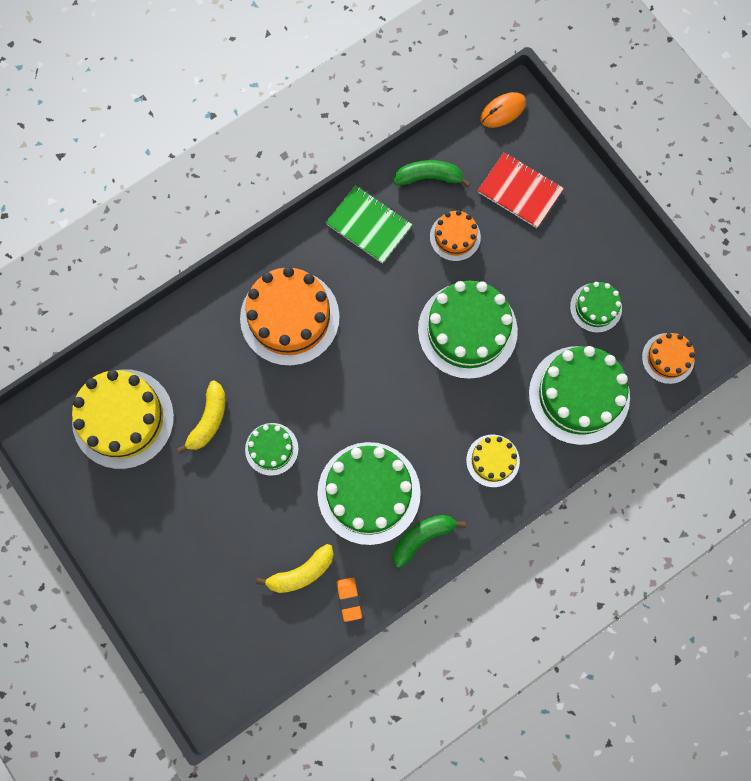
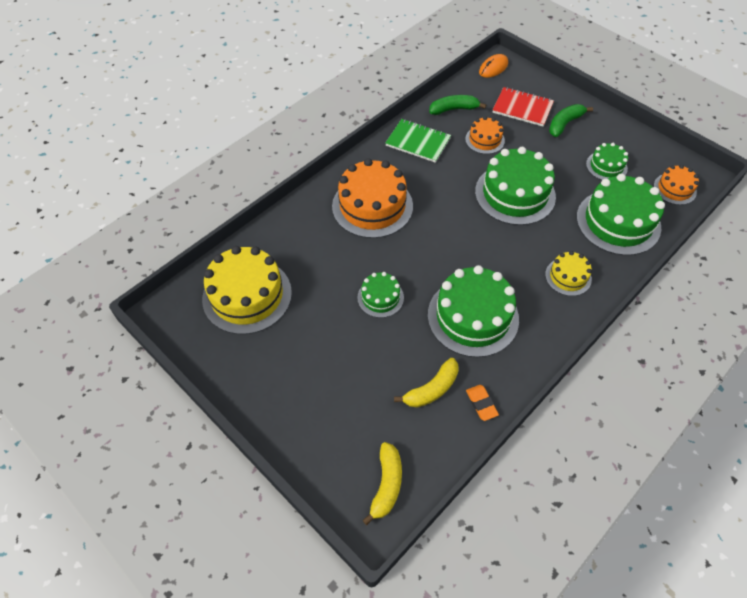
camera: 10 degrees left, 20 degrees down
yellow banana [177,380,226,454] -> yellow banana moved to [363,442,402,525]
green banana [393,515,466,568] -> green banana moved to [549,104,593,137]

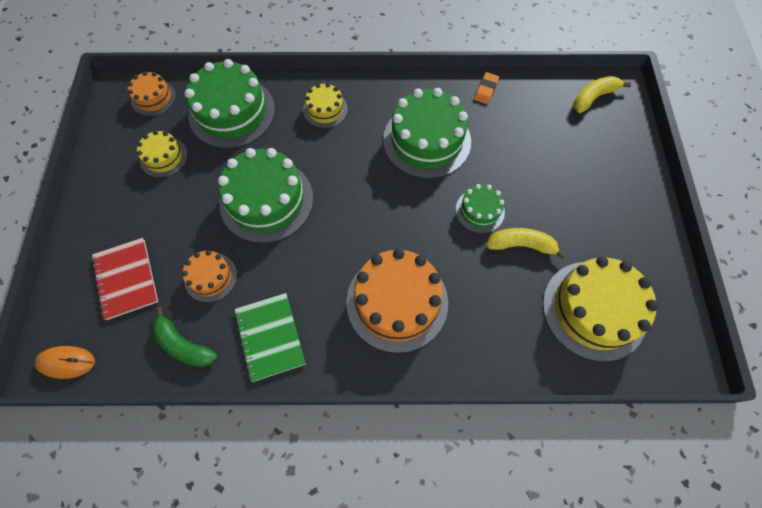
camera: 135 degrees left, 10 degrees up
yellow banana [394,358,459,408] -> yellow banana moved to [487,228,566,260]
green banana [549,104,593,137] -> none
green cake [586,143,628,180] -> yellow cake [137,130,188,178]

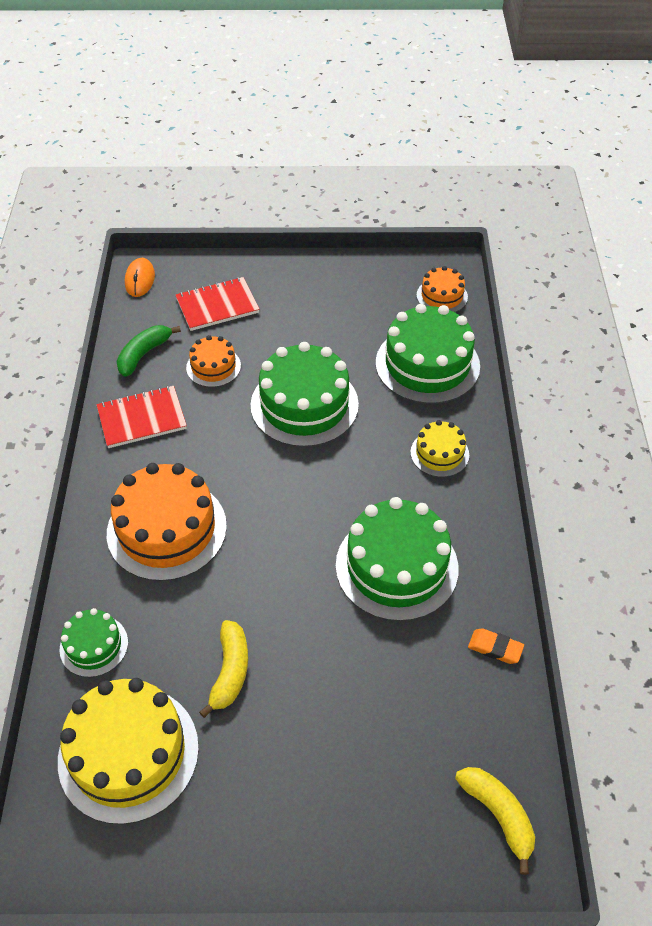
camera: 90 degrees right, 15 degrees down
yellow cake [137,130,188,178] -> none
green notebook [234,293,305,382] -> red notebook [96,386,187,448]
green cake [456,184,505,233] -> green cake moved to [60,608,128,677]

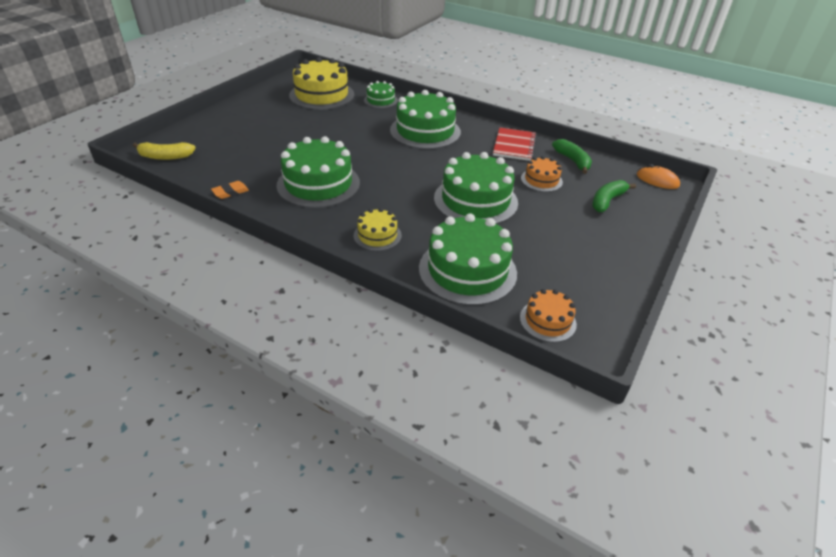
camera: 120 degrees right, 10 degrees down
orange cake [107,463,227,581] -> green cake [390,90,461,149]
red notebook [175,277,260,331] -> green banana [592,180,636,212]
yellow banana [199,620,248,718] -> none

